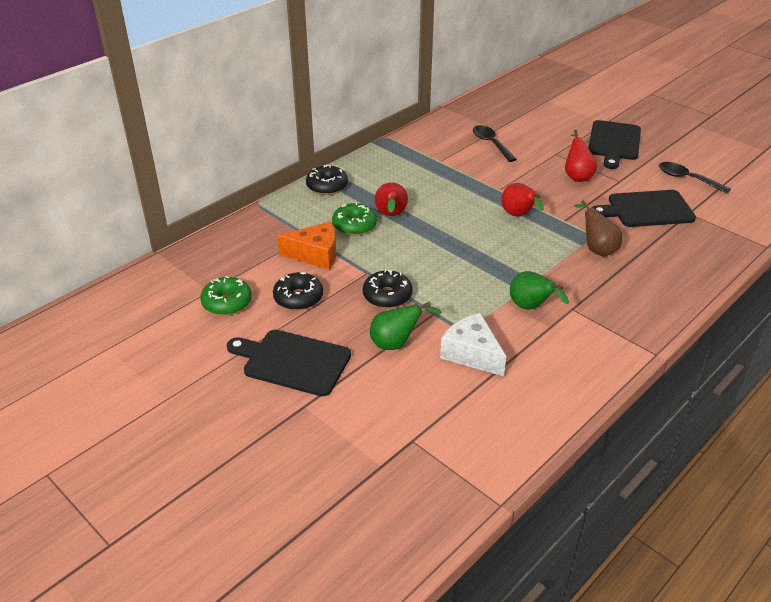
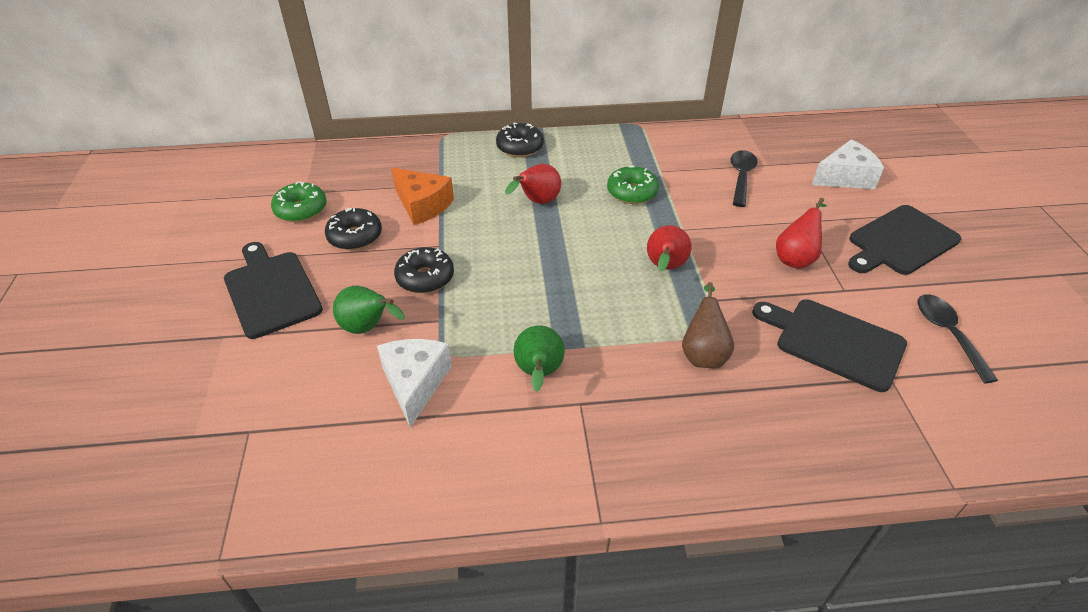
camera: 40 degrees right, 5 degrees up
green donut [332,202,377,236] -> green donut moved to [607,165,659,204]
none -> white cheese [812,139,884,189]

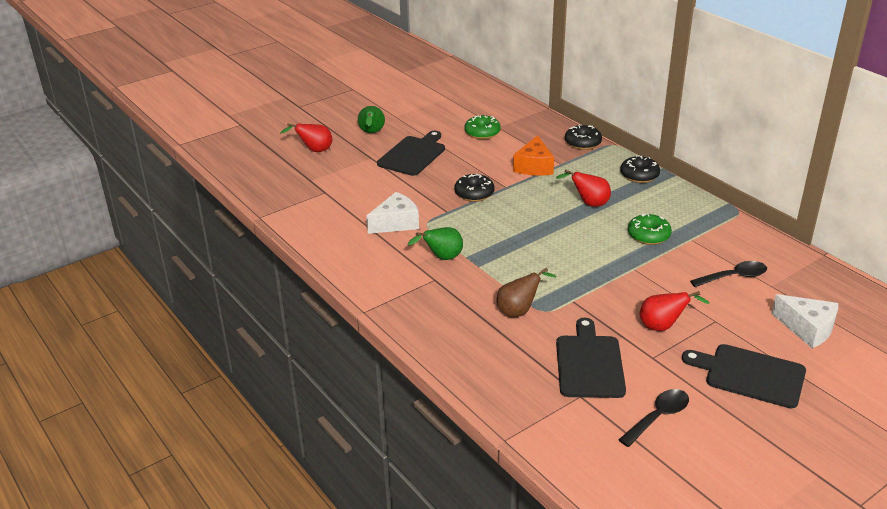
camera: 60 degrees right, 10 degrees down
black donut [325,208,382,250] -> black donut moved to [565,124,602,150]
green pear [333,286,405,334] -> green pear moved to [358,106,385,133]
red pear [647,225,692,272] -> red pear moved to [281,123,332,152]

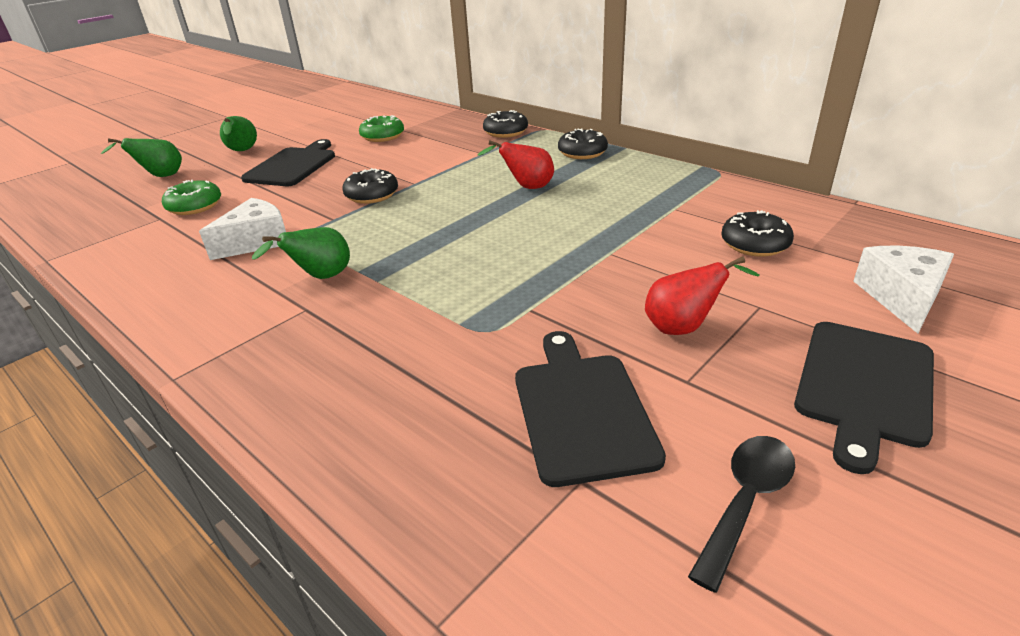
camera: 10 degrees left, 0 degrees up
red pear [281,123,332,152] -> green pear [101,138,182,177]
brown pear [496,268,556,317] -> none
orange cheese [513,135,554,176] -> none
green donut [628,214,672,245] -> green donut moved to [162,180,221,215]
black cutting board [682,344,806,408] -> black cutting board turned 75 degrees counterclockwise [794,322,934,474]
black spoon [690,261,767,287] -> black donut [721,210,794,257]
white cheese [771,294,838,348] -> white cheese turned 105 degrees counterclockwise [854,246,954,334]

